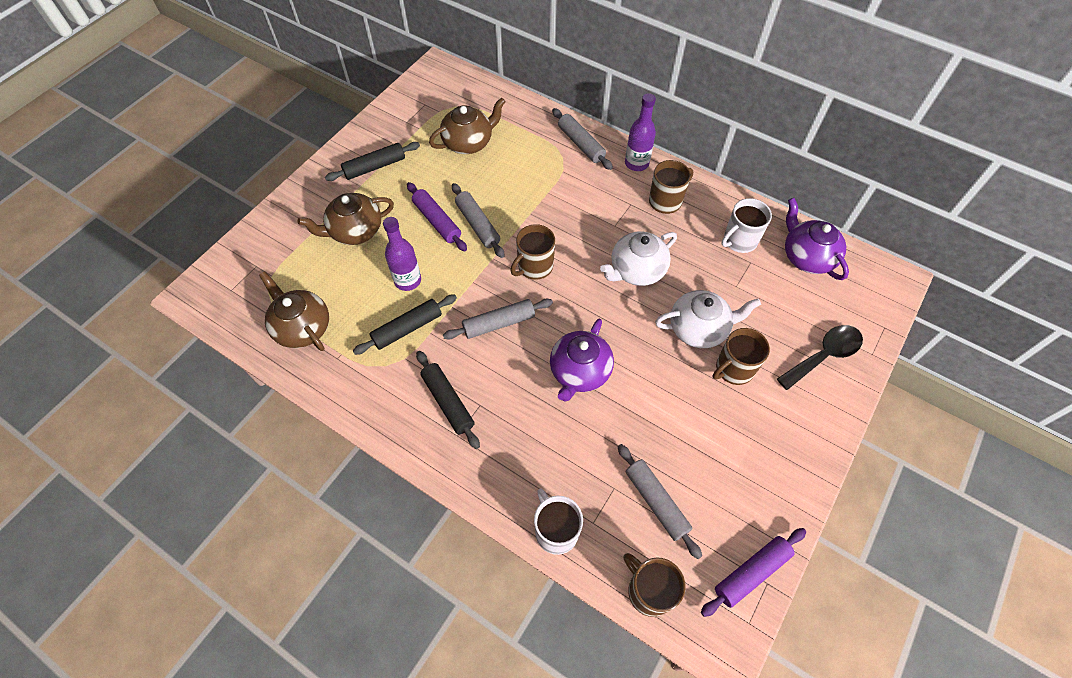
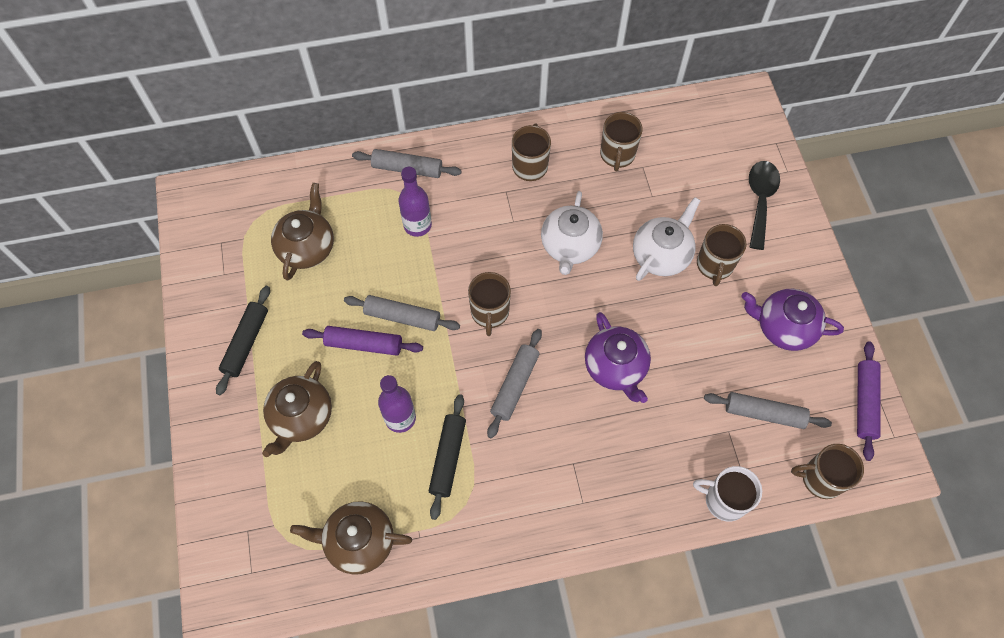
camera: 45 degrees left, 5 degrees up
black rolling pin [416,351,480,449] -> none
purple bottle [625,93,656,171] -> purple bottle moved to [398,167,432,237]
white mug [721,198,772,253] -> brown mug [600,112,643,171]
purple teapot [785,198,849,280] -> purple teapot moved to [741,289,844,351]

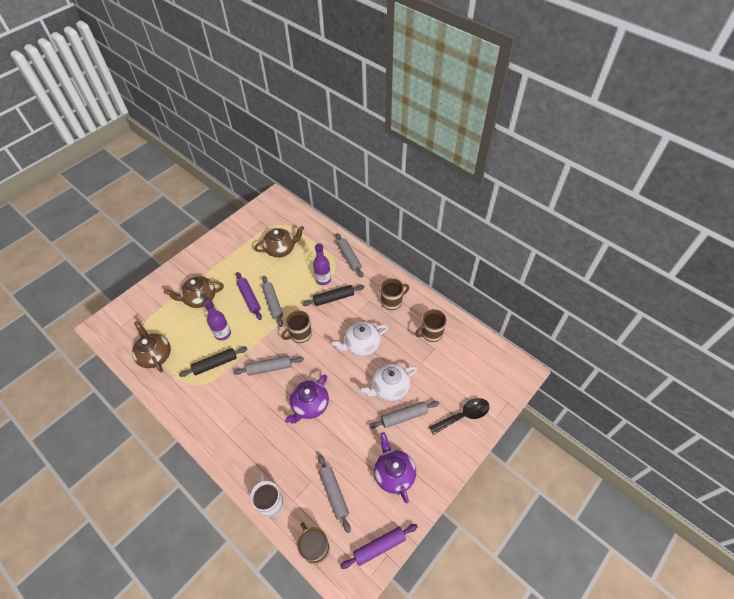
camera: 55 degrees right, 10 degrees down
black rolling pin [216,286,270,395] -> black rolling pin moved to [302,285,365,306]
white teapot [633,197,701,281] -> white teapot turned 150 degrees clockwise [361,364,417,401]
brown mug [697,224,746,286] -> grey rolling pin [369,401,439,429]

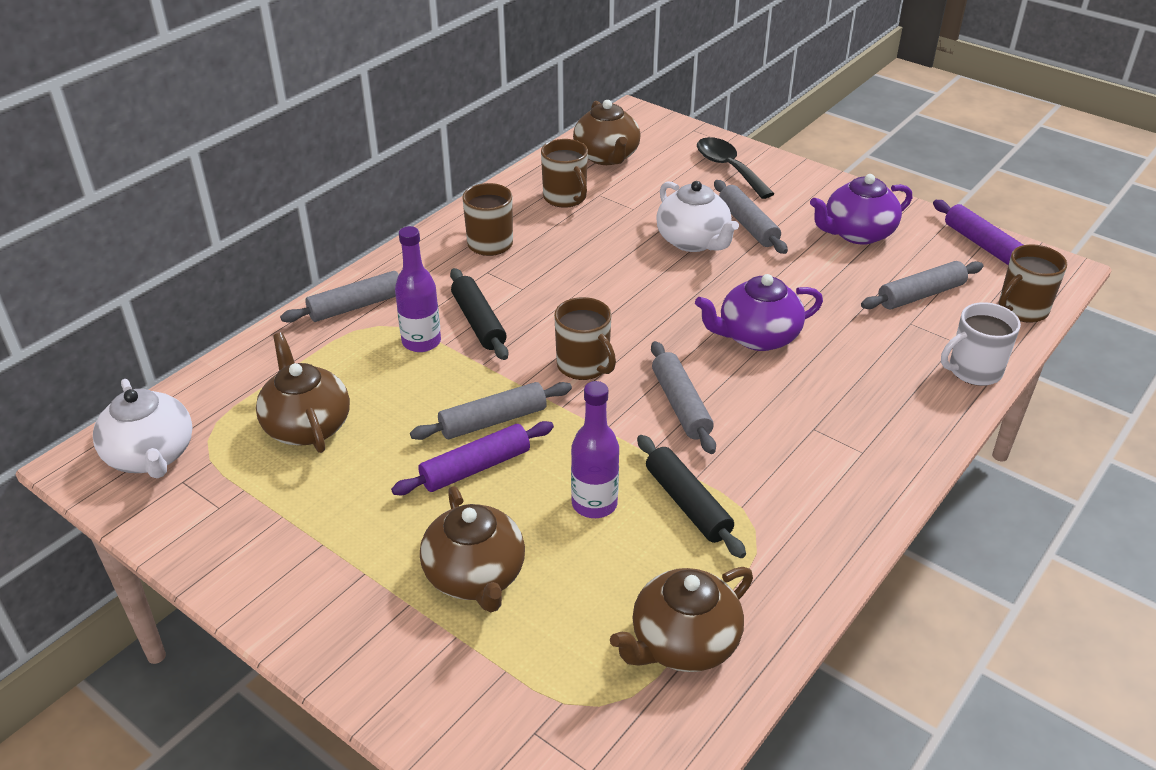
camera: 95 degrees left, 15 degrees down
purple teapot [285,375,329,423] -> purple teapot turned 135 degrees clockwise [695,274,823,351]
white teapot [332,322,388,356] -> white teapot moved to [93,379,193,478]
none -> brown teapot [573,100,640,165]

